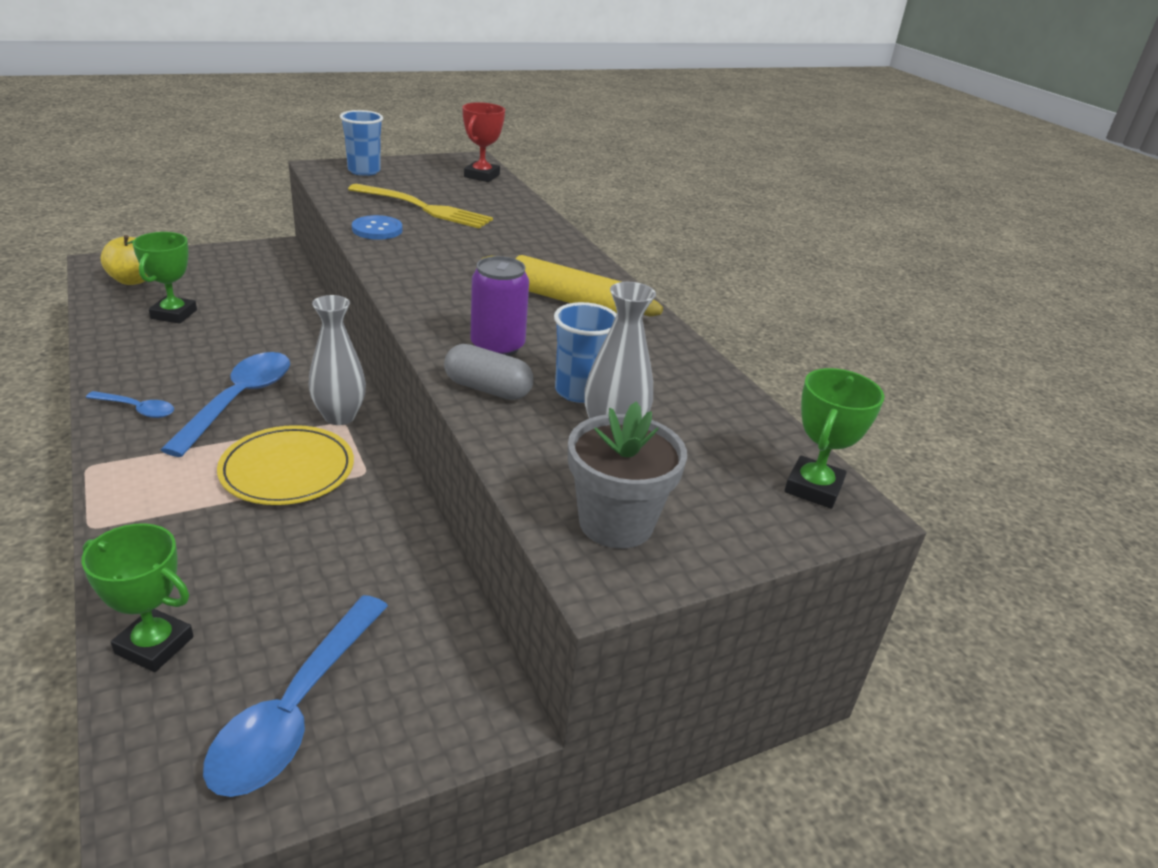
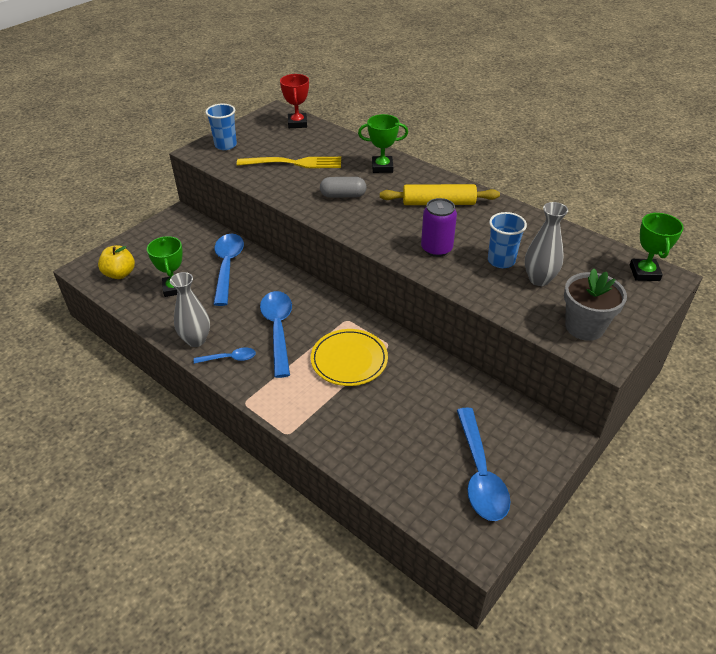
camera: 20 degrees left, 10 degrees up
green trophy [81,523,194,672] -> green trophy moved to [358,114,408,173]
grey vase [308,295,366,425] -> grey vase moved to [170,272,210,347]
blue button [352,215,402,240] -> none
grey capsule [444,344,533,400] -> grey capsule moved to [320,177,366,198]
none -> blue spoon [213,234,244,306]

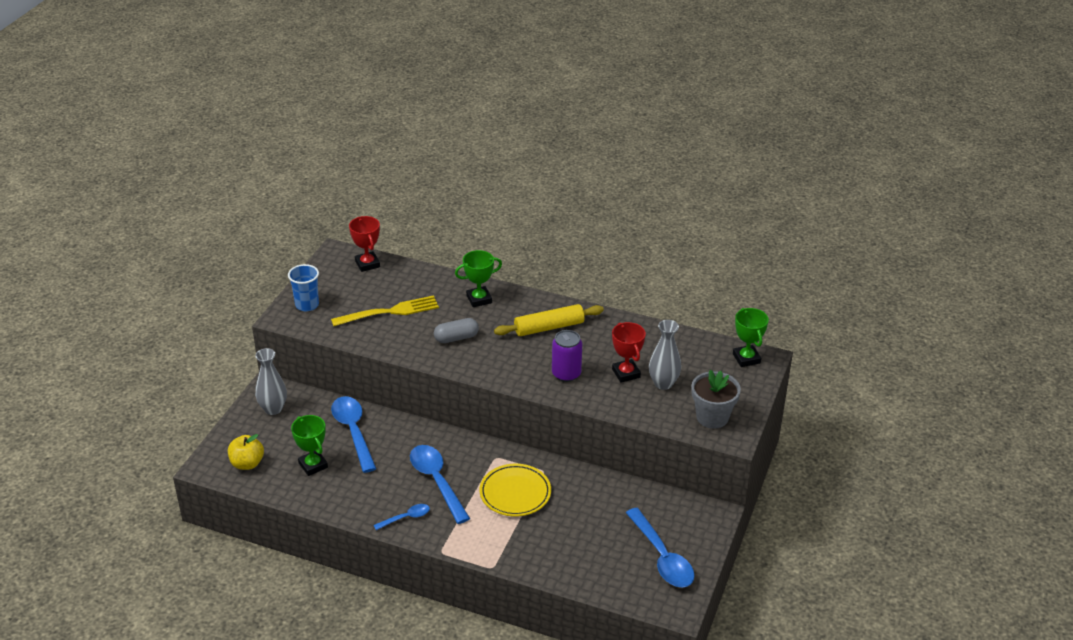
camera: 20 degrees left, 5 degrees down
grey vase [170,272,210,347] -> grey vase moved to [255,348,287,415]
blue cup [488,212,527,268] -> red trophy [612,322,646,382]

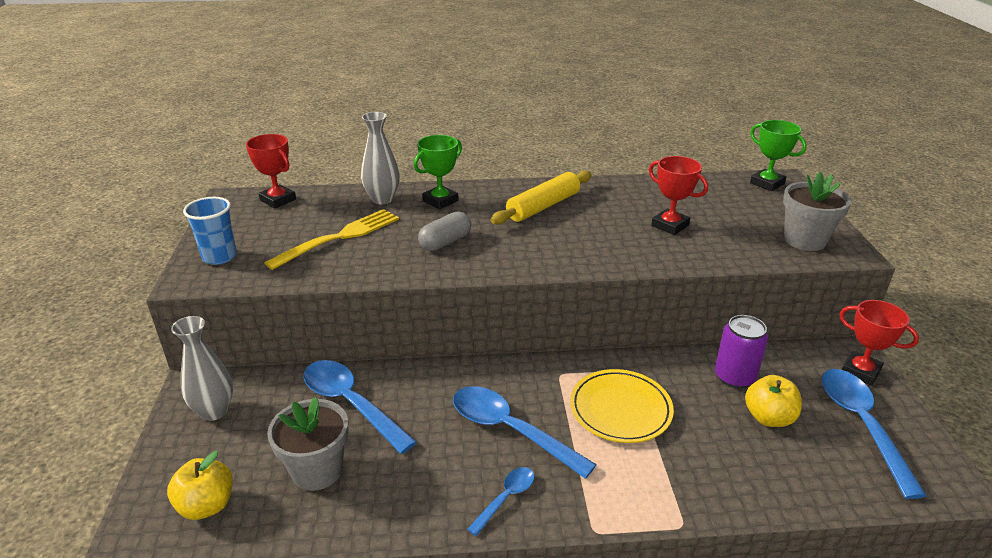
camera: 25 degrees left, 5 degrees down
green trophy [291,415,328,476] -> grey flower pot [267,397,349,491]
purple can [552,330,582,382] -> purple can moved to [715,315,768,388]
blue spoon [626,508,695,587] -> blue spoon turned 135 degrees counterclockwise [821,369,927,499]
grey vase [649,320,681,390] -> grey vase moved to [361,112,400,204]
none -> yellow apple [745,375,802,427]
none -> red trophy [839,300,919,386]

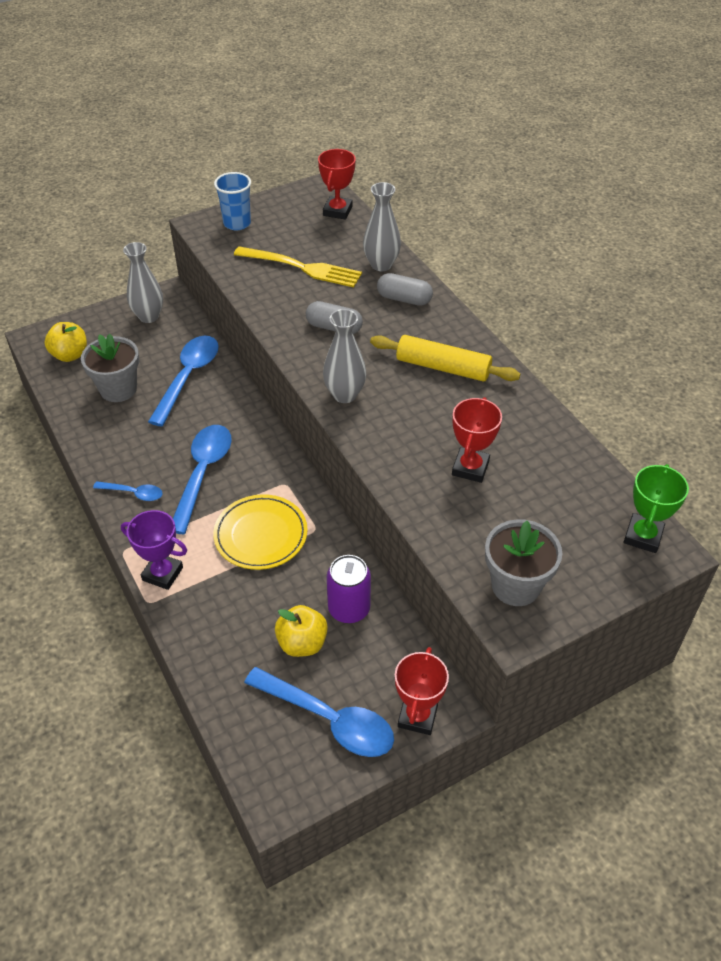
camera: 65 degrees right, 15 degrees up
green trophy [414,135,462,209] -> grey capsule [377,273,433,306]
blue spoon [821,369,927,499] -> blue spoon turned 60 degrees clockwise [244,667,394,757]
none -> purple trophy [121,510,187,590]
none -> grey vase [323,309,366,403]

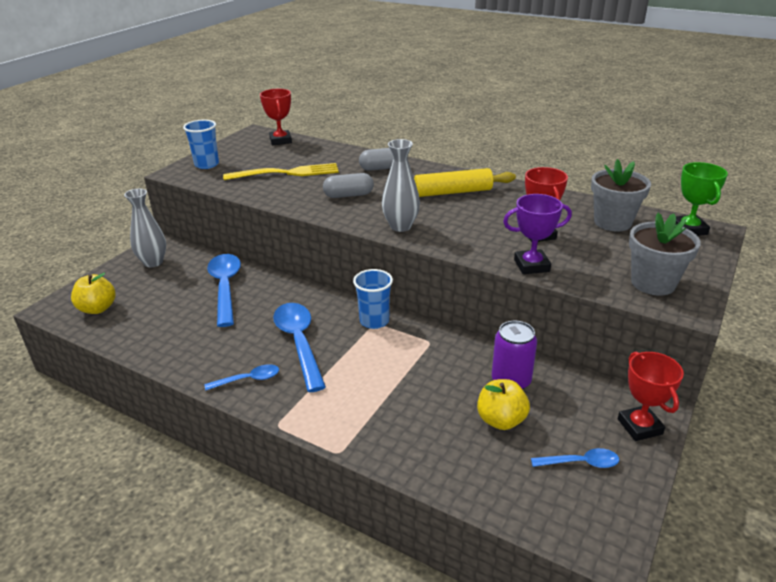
camera: 30 degrees left, 15 degrees down
grey flower pot [81,334,139,402] -> grey flower pot moved to [591,159,651,232]
purple trophy [121,510,187,590] -> purple trophy moved to [503,194,572,274]
yellow plate [213,494,308,570] -> none
blue spoon [244,667,394,757] -> blue spoon [531,448,619,468], size x0.52
grey vase [363,182,401,271] -> none
none -> blue cup [353,269,393,329]

